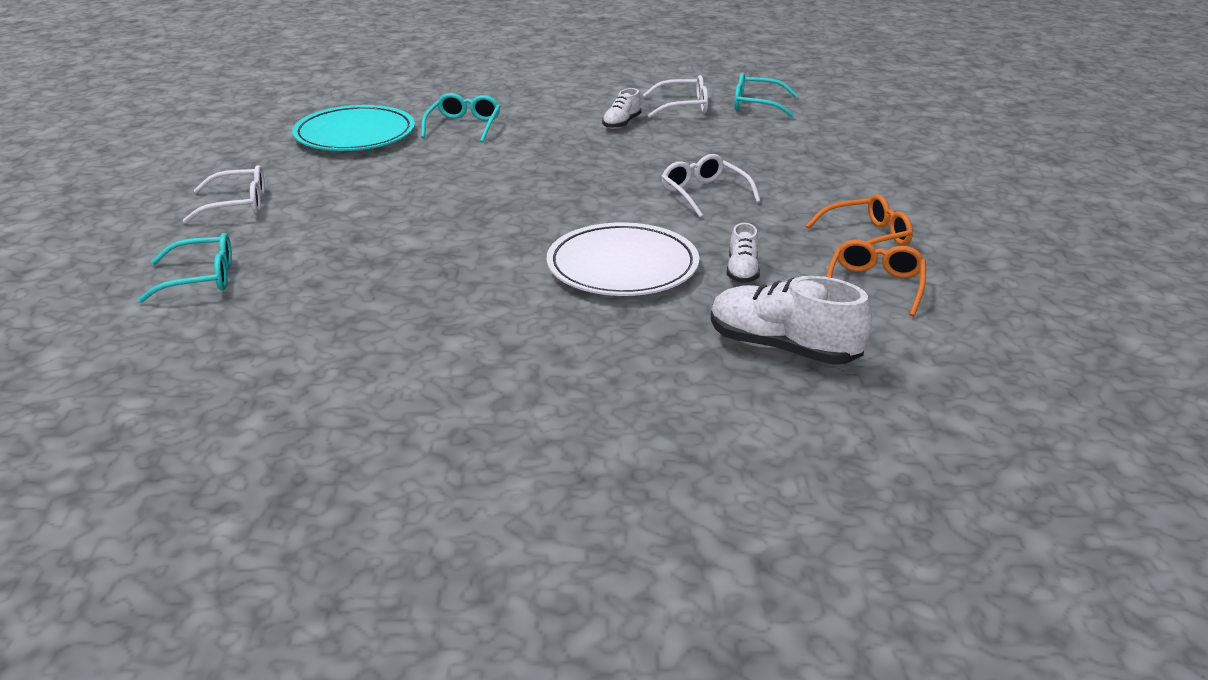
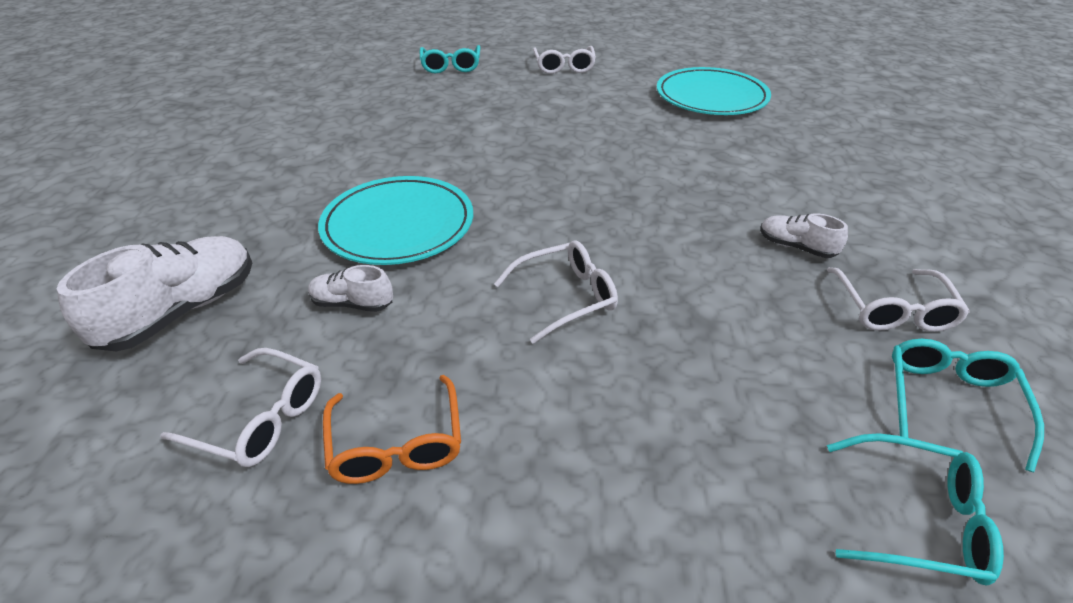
camera: 95 degrees right, 10 degrees up
turquoise glasses [421,93,500,143] -> turquoise glasses moved to [827,433,1004,585]
white plate [547,222,699,296] -> turquoise plate [318,176,473,265]
orange glasses [826,240,926,317] -> white glasses [160,348,321,467]

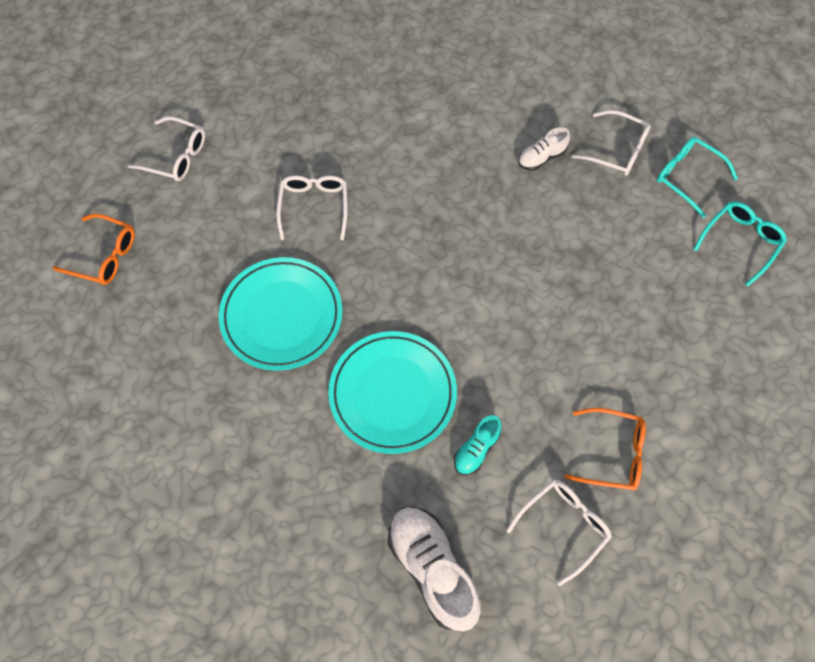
camera: 65 degrees left, 25 degrees up
white shoe [308,265,393,312] -> turquoise shoe [454,415,502,475]
turquoise glasses [420,45,480,73] -> orange glasses [52,214,135,285]
white glasses [494,240,618,344] -> white glasses moved to [276,175,347,240]
turquoise plate [657,67,771,115] -> turquoise plate moved to [219,257,343,371]

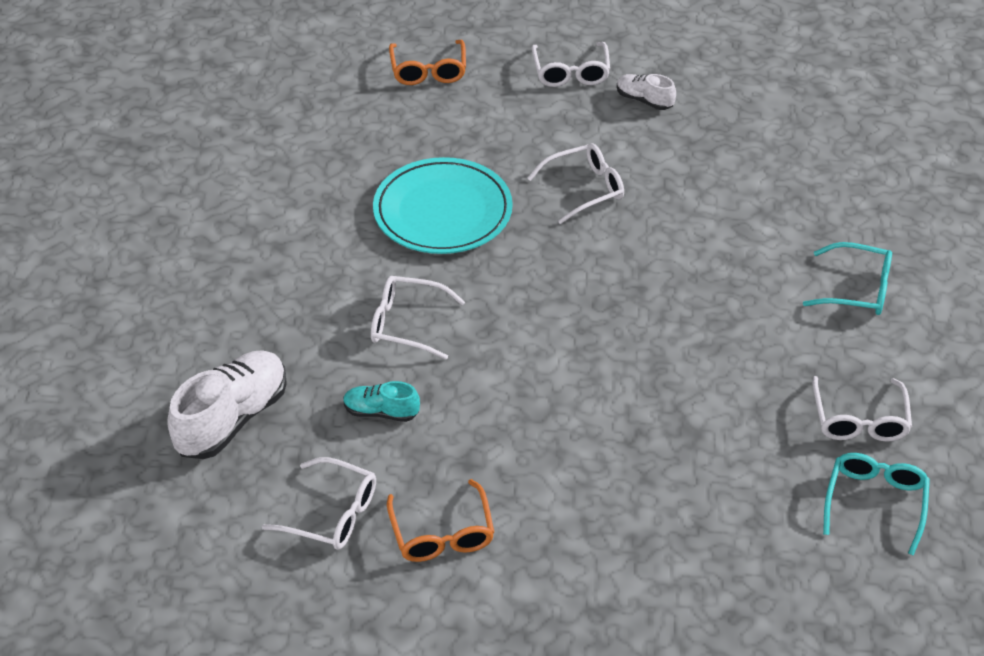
camera: 65 degrees right, 20 degrees down
turquoise plate [328,331,457,454] -> white glasses [371,276,465,360]
white shoe [518,127,570,170] -> white shoe moved to [617,74,676,110]
turquoise glasses [693,201,787,287] -> turquoise glasses moved to [803,242,892,315]

